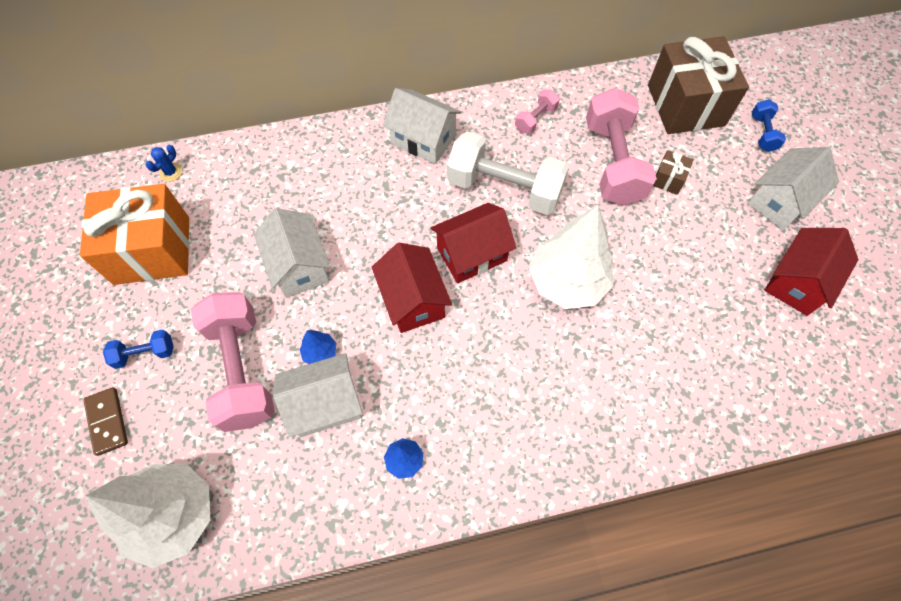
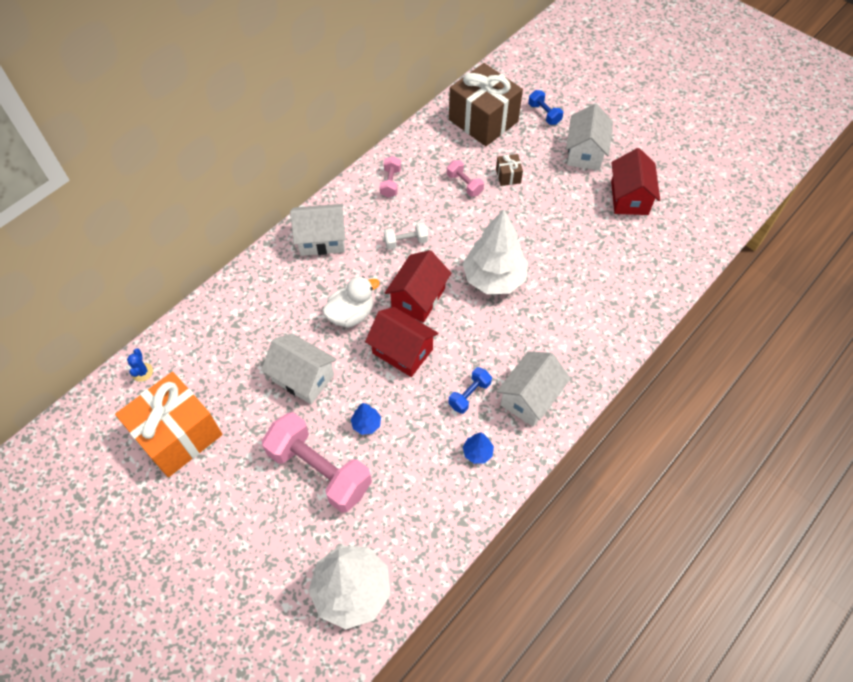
camera: 35 degrees left, 5 degrees down
brown domino [84,387,128,456] -> none
blue dumbbell [103,329,174,369] -> blue dumbbell moved to [448,367,492,414]
white house [273,353,363,437] -> white house moved to [497,352,571,427]
white dumbbell [447,132,569,215] -> white dumbbell [384,222,428,250], size x0.47
pink dumbbell [586,88,657,205] -> pink dumbbell [447,160,484,197], size x0.47
none -> white duck [322,276,380,328]

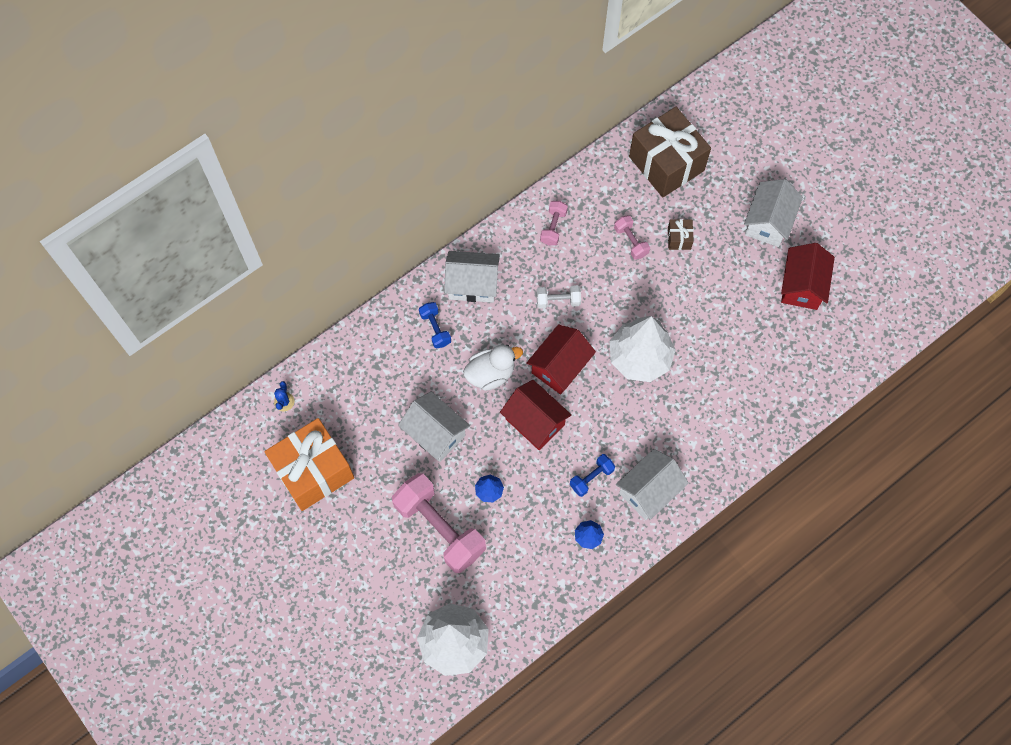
camera: 10 degrees right, 10 degrees up
blue dumbbell [528,90,563,125] -> blue dumbbell moved to [419,302,451,349]

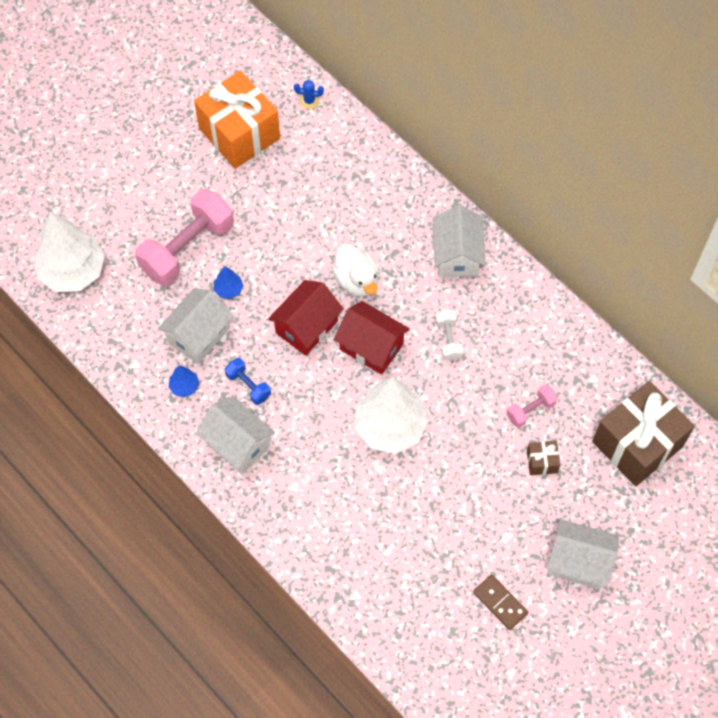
camera: 85 degrees right, 5 degrees down
white house [398,392,470,462] -> white house moved to [158,288,234,364]
blue dumbbell [419,302,451,349] -> none
pink dumbbell [540,201,568,246] -> none
red house [781,243,835,310] -> brown domino [473,575,528,630]

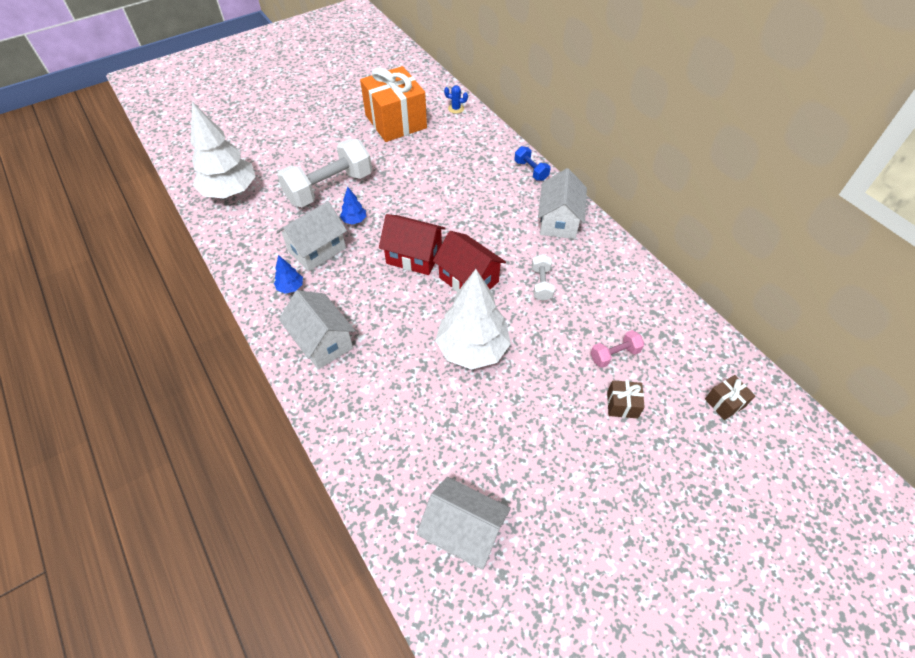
camera: 10 degrees right, 10 degrees down
pink dumbbell [135,189,234,286] -> white dumbbell [277,139,372,207]
blue dumbbell [225,358,271,405] -> blue dumbbell moved to [514,146,550,181]
red house [268,280,344,356] -> red house turned 60 degrees clockwise [379,214,446,275]
white duck [332,244,378,297] -> none
brown domino [473,575,528,630] -> none
white house [547,519,619,589] -> white house moved to [417,477,511,569]
brown gift [592,381,695,486] -> brown gift [705,375,755,420], size x0.41

